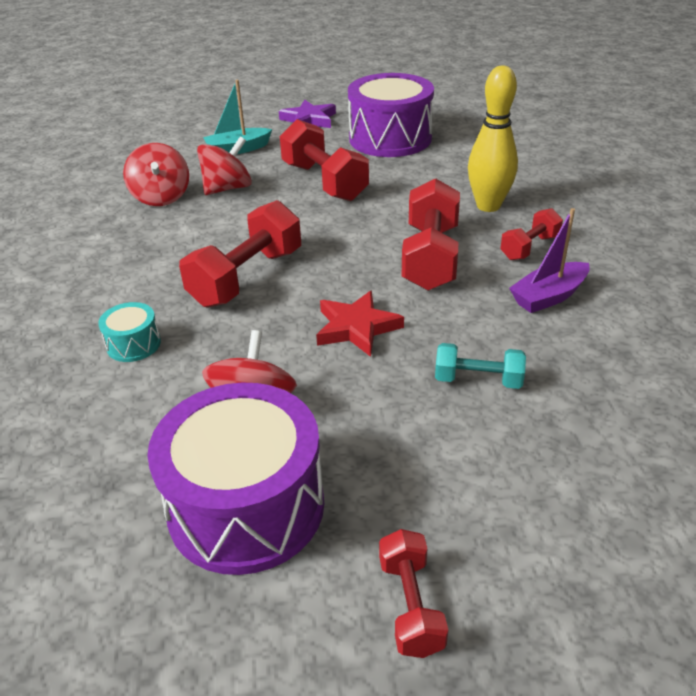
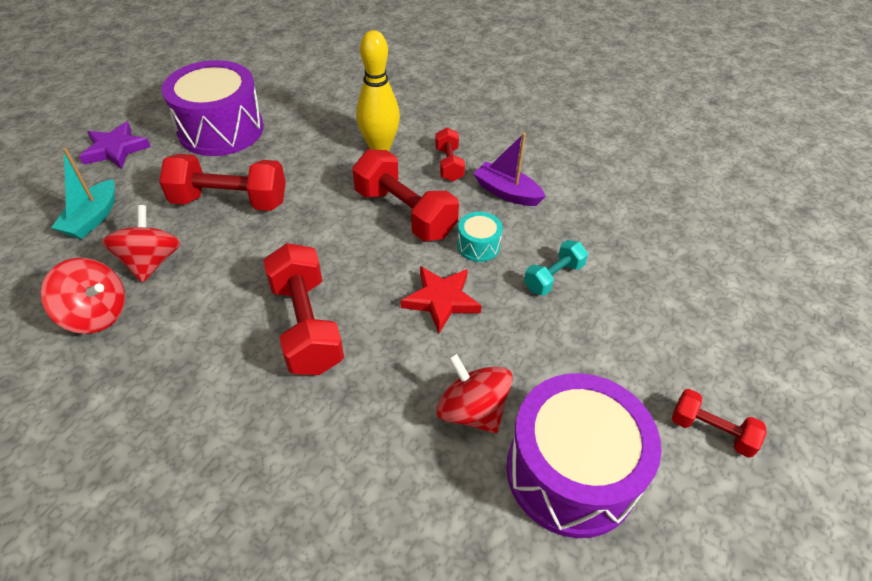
camera: 55 degrees left, 10 degrees up
turquoise drum [98,302,161,362] -> turquoise drum moved to [457,212,503,262]
purple boat [509,208,590,313] -> purple boat turned 120 degrees clockwise [474,133,546,206]

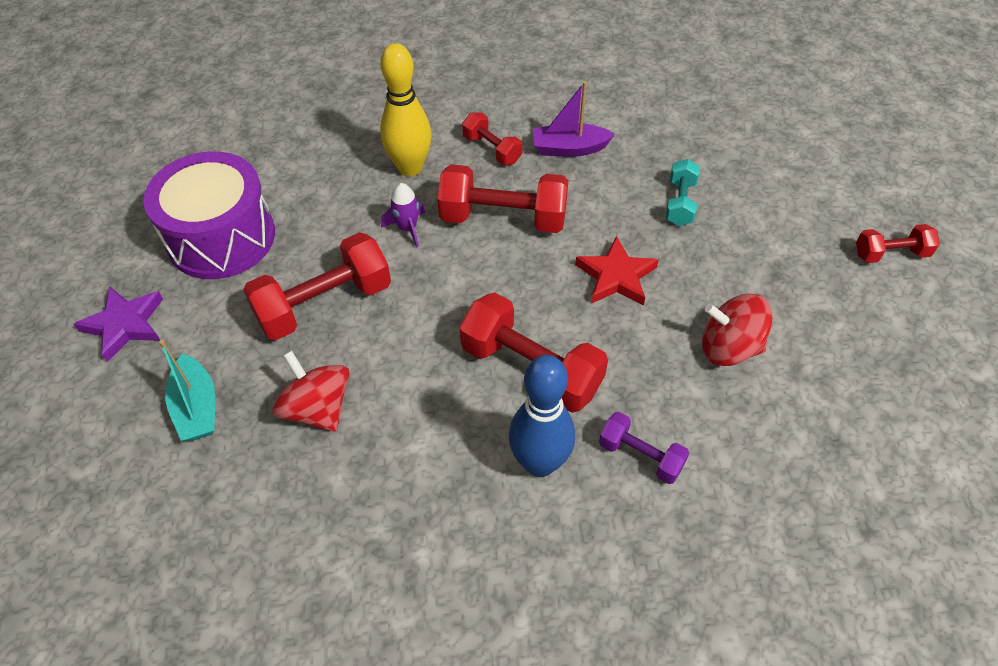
camera: 35 degrees left, 5 degrees up
red spinning top [41,258,125,334] -> none
turquoise drum [457,212,503,262] -> none
purple drum [506,373,662,538] -> none
none -> purple rocket [381,183,425,247]
none -> blue bowling pin [509,355,575,477]
none -> purple dumbbell [599,412,689,484]

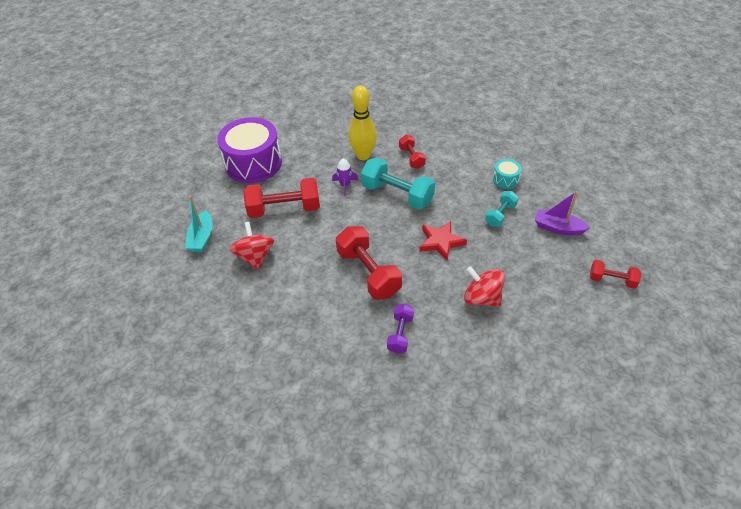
camera: 25 degrees right, 5 degrees down
purple star [74,286,163,362] -> none
red dumbbell [437,164,568,233] -> turquoise dumbbell [361,157,435,209]
blue bowling pin [509,355,575,477] -> none
purple boat [533,81,615,157] -> purple boat moved to [535,191,590,235]
purple dumbbell [599,412,689,484] -> purple dumbbell turned 45 degrees clockwise [387,304,414,354]
none -> turquoise drum [493,159,522,189]

